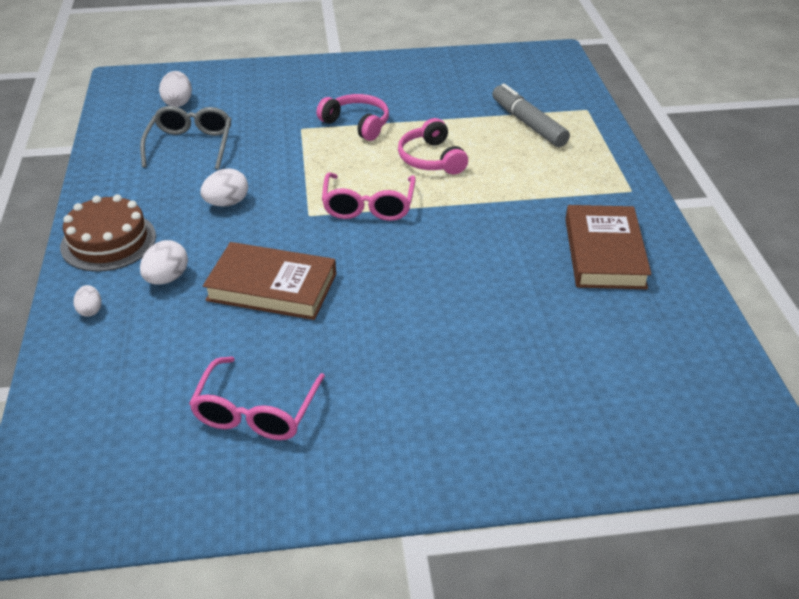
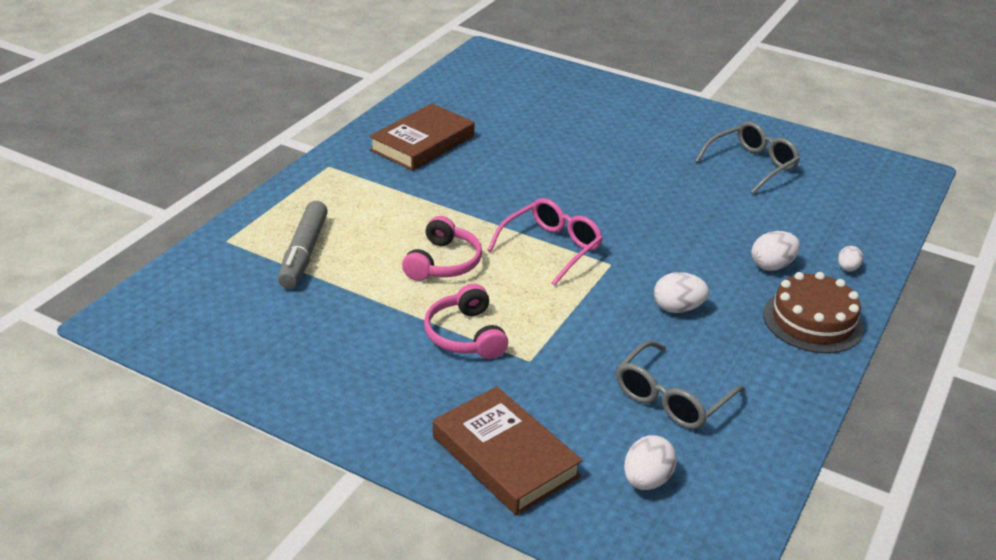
camera: 145 degrees left, 5 degrees down
pink glasses [189,357,325,440] -> grey glasses [695,122,800,194]
brown book [203,242,336,320] -> brown book moved to [433,386,583,516]

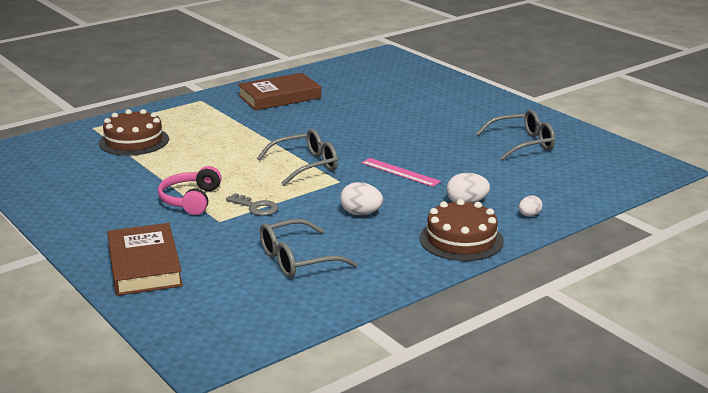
camera: 25 degrees right, 10 degrees down
grey marker [278,201,328,289] -> brown cake [99,109,169,156]
pink headphones [402,216,482,281] -> none
pink glasses [488,198,603,286] -> grey glasses [257,129,338,186]
white egg [624,435,677,490] -> none
none -> grey key [226,193,278,216]
none -> pink ruler [361,158,441,187]

